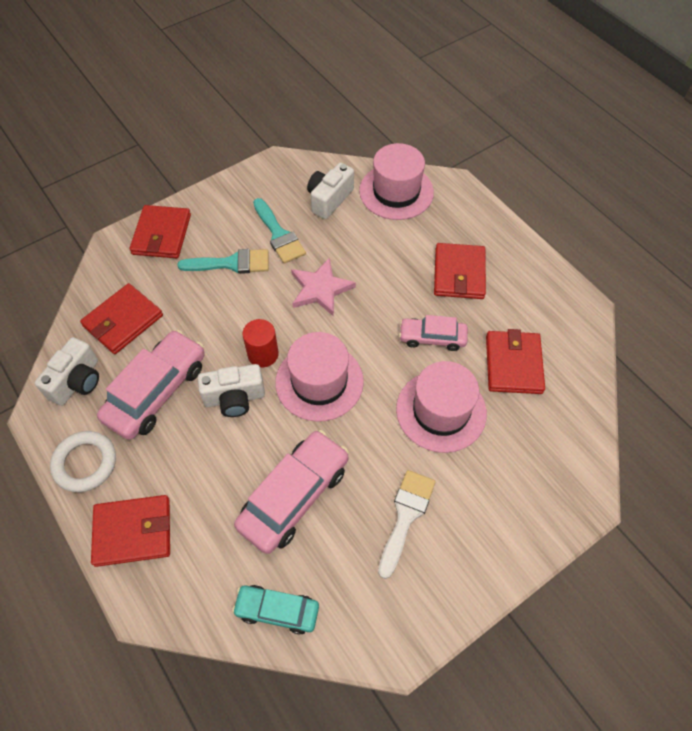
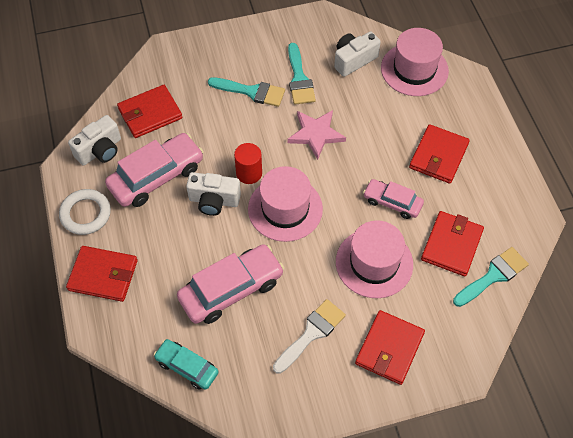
camera: 20 degrees right, 0 degrees up
red wallet [130,205,191,258] -> red wallet moved to [355,310,425,385]
none -> turquoise brush [453,247,529,307]

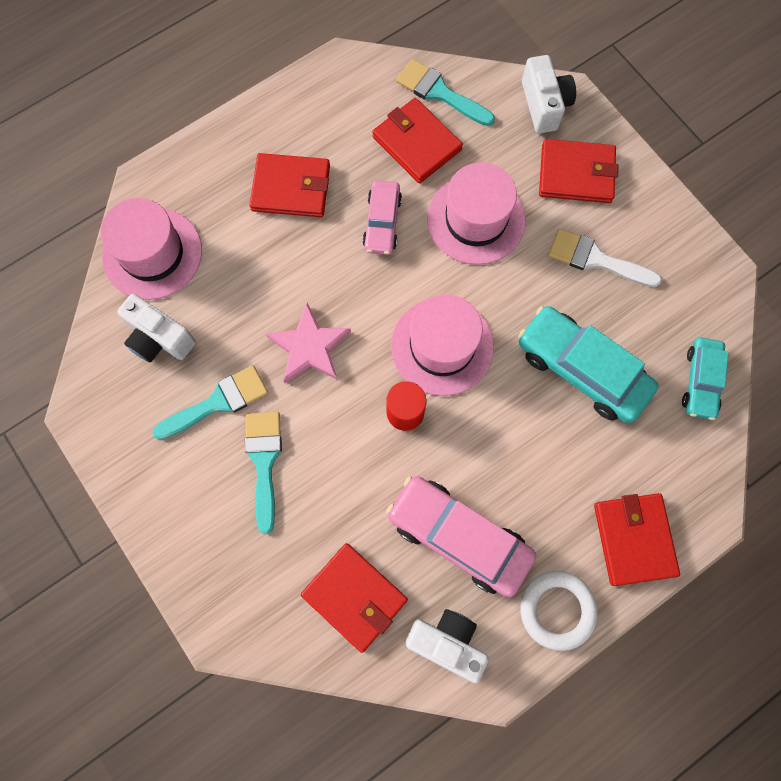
camera: 110 degrees left, 15 degrees up
pink car [177,244,284,324] -> turquoise car [518,306,658,423]
white camera [186,172,241,216] -> white camera moved to [522,55,576,134]
red wallet [421,211,484,276] -> red wallet turned 45 degrees clockwise [372,98,463,183]

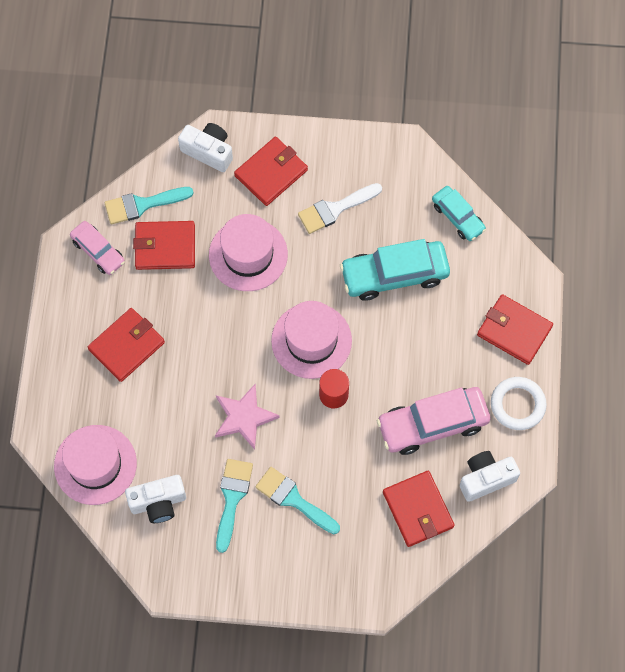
camera: 50 degrees left, 5 degrees down
red wallet [301,543,408,653] -> red wallet turned 75 degrees clockwise [383,471,455,547]
pink car [363,180,402,255] -> pink car moved to [70,221,125,275]

